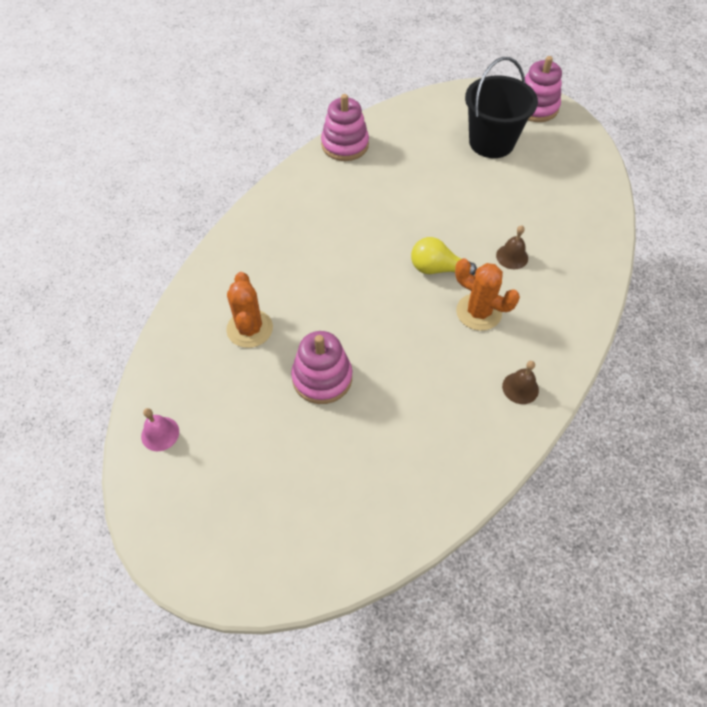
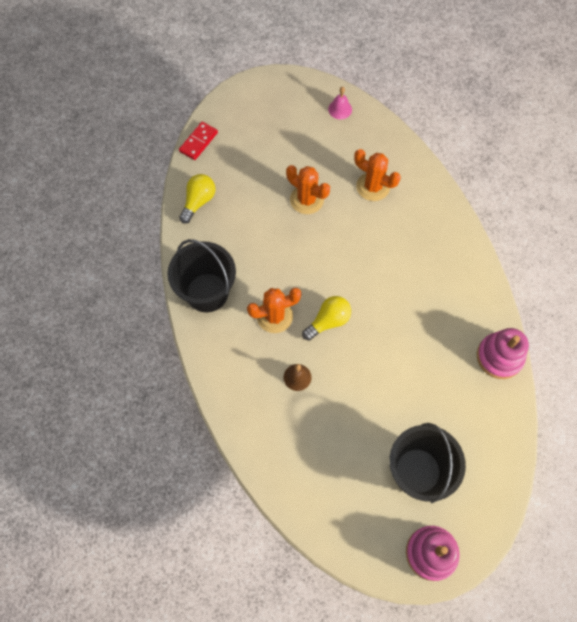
camera: 130 degrees right, 10 degrees up
pink stacking toy [291,331,352,404] -> orange cactus [286,165,330,214]
brown bell [502,361,539,404] -> black bucket [167,239,236,312]
none -> red domino [179,122,218,160]
none -> yellow light bulb [179,174,215,224]

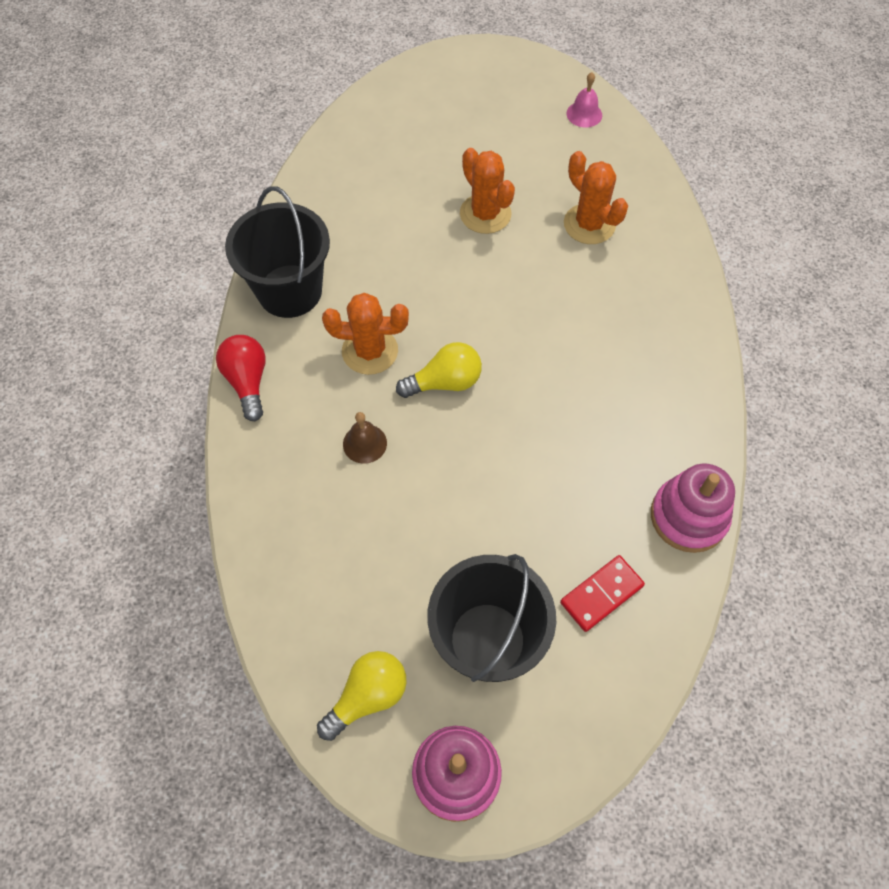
camera: 20 degrees right, 5 degrees down
red domino [179,122,218,160] -> red domino moved to [560,555,645,632]
yellow light bulb [179,174,215,224] -> yellow light bulb moved to [317,651,407,741]
none -> red light bulb [216,335,266,421]

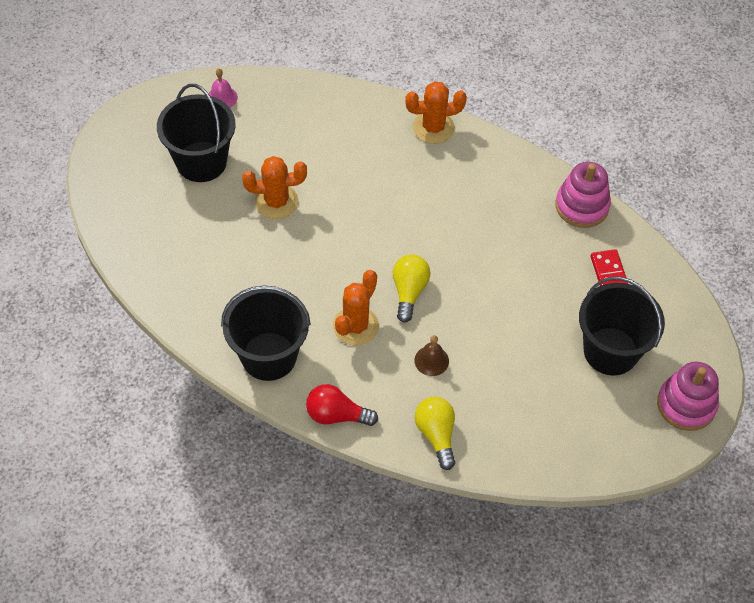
camera: 65 degrees left, 5 degrees down
yellow light bulb [317,651,407,741] -> yellow light bulb moved to [415,397,455,470]
orange cactus [564,151,628,244] -> orange cactus moved to [405,81,467,144]
none -> black bucket [157,84,236,182]

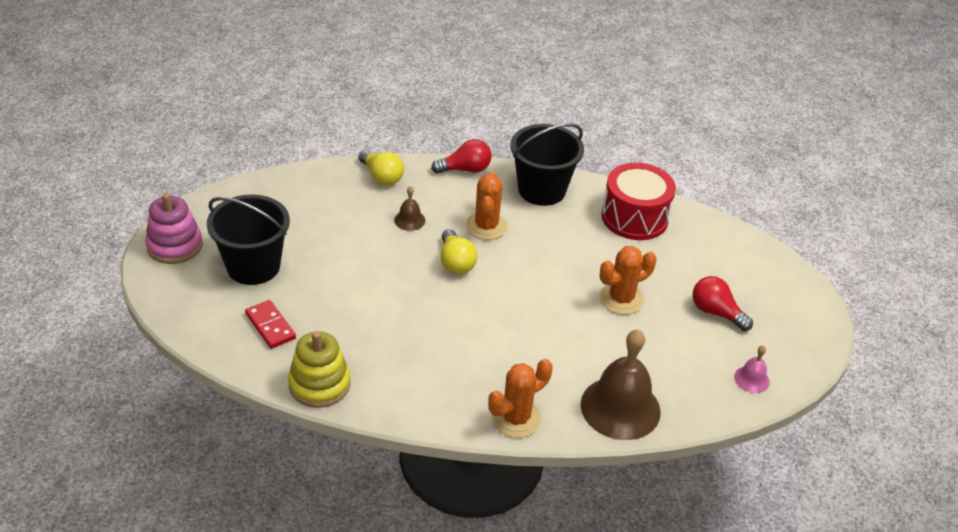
camera: 155 degrees right, 15 degrees down
black bucket [157,84,236,182] -> red light bulb [693,276,753,331]
pink stacking toy [556,162,611,228] -> yellow stacking toy [288,331,350,408]
none -> brown bell [580,329,661,440]
none -> red drum [601,163,676,240]

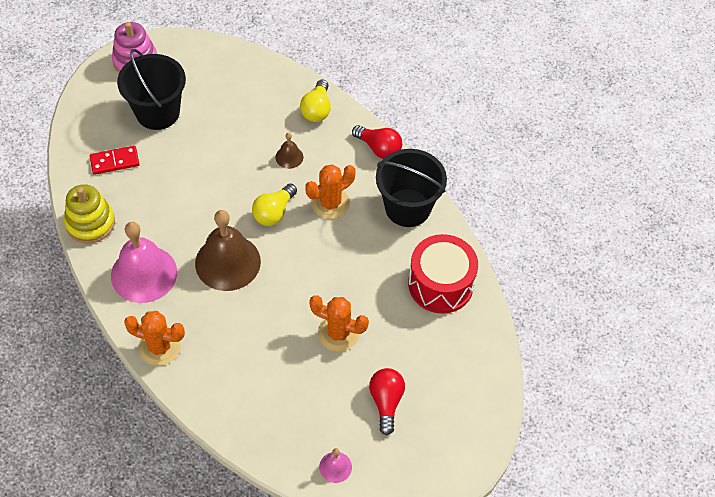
camera: 50 degrees right, 15 degrees up
red domino [245,300,296,349] -> red domino turned 60 degrees clockwise [90,146,139,175]
brown bell [580,329,661,440] -> brown bell moved to [195,210,261,291]
none -> pink bell [111,222,177,303]

